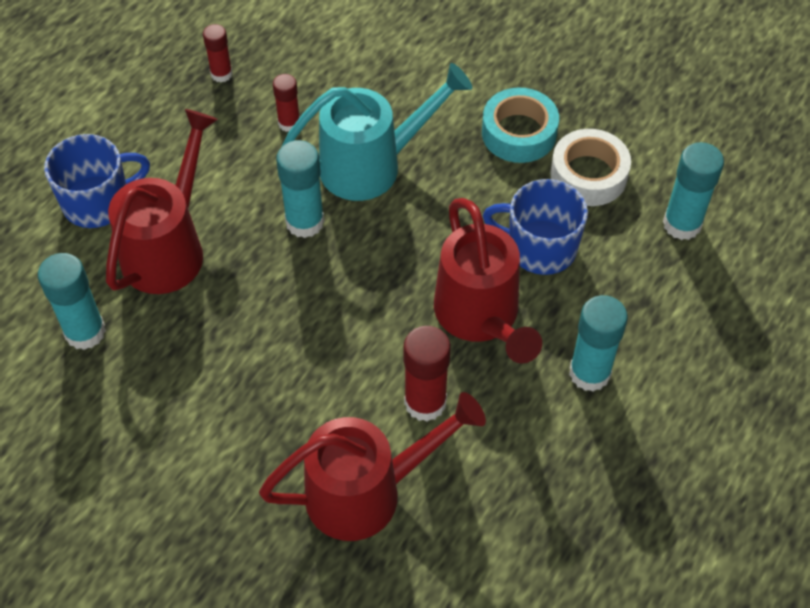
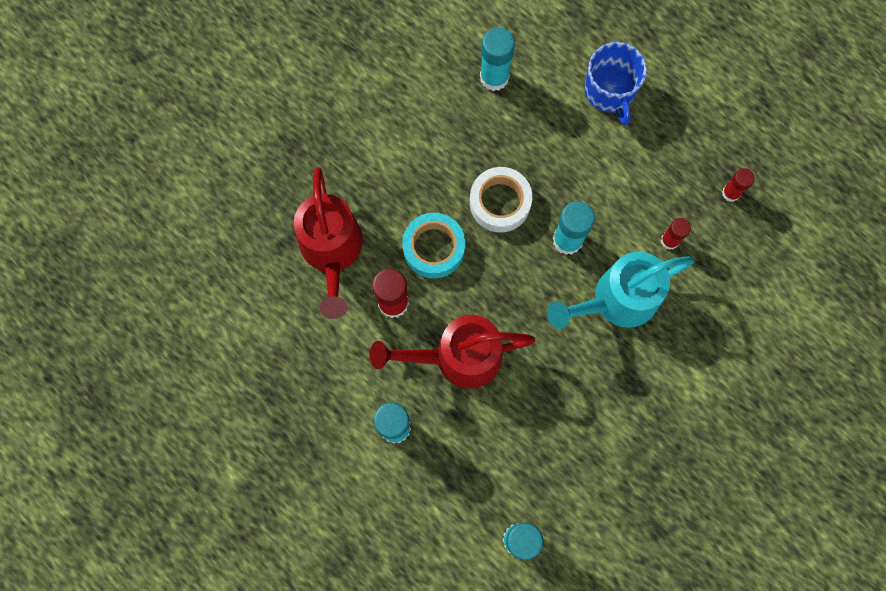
camera: 100 degrees right, 20 degrees up
red watering can [106,109,218,294] -> none
turquoise watering can [282,63,472,201] -> turquoise watering can turned 75 degrees clockwise [547,252,695,329]
turquoise tape [482,87,559,163] -> turquoise tape moved to [402,213,465,279]
blue mug [483,179,588,275] -> none
white tape [550,129,631,206] -> white tape moved to [470,167,532,232]

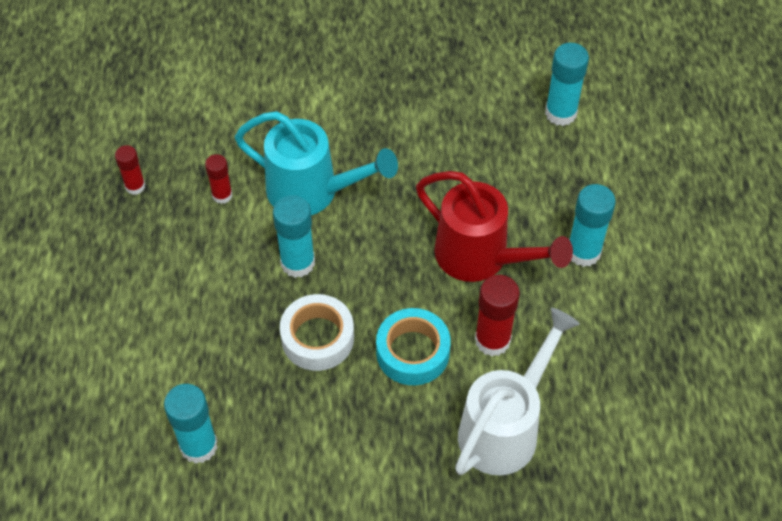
camera: 135 degrees left, 20 degrees down
red watering can [294,167,363,319] -> white watering can [455,308,580,476]
blue mug [585,42,647,125] -> none

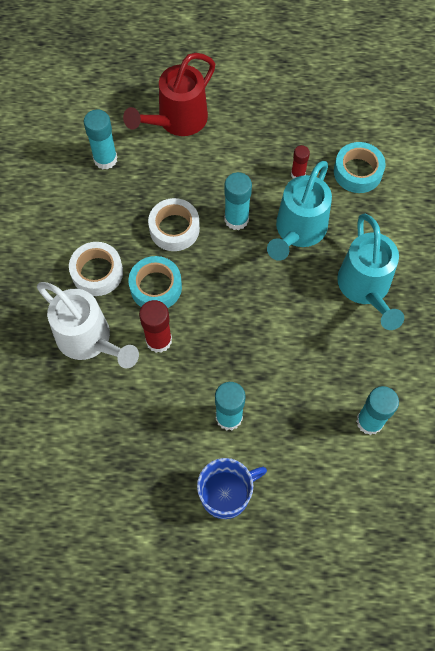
camera: 95 degrees right, 10 degrees up
red glue stick [115,145,145,195] -> none
red watering can [416,171,573,282] -> red watering can moved to [123,53,215,136]
none -> white tape [69,242,123,296]
none -> blue mug [197,458,267,519]
none -> turquoise tape [334,142,386,193]
none -> turquoise watering can [337,214,404,330]

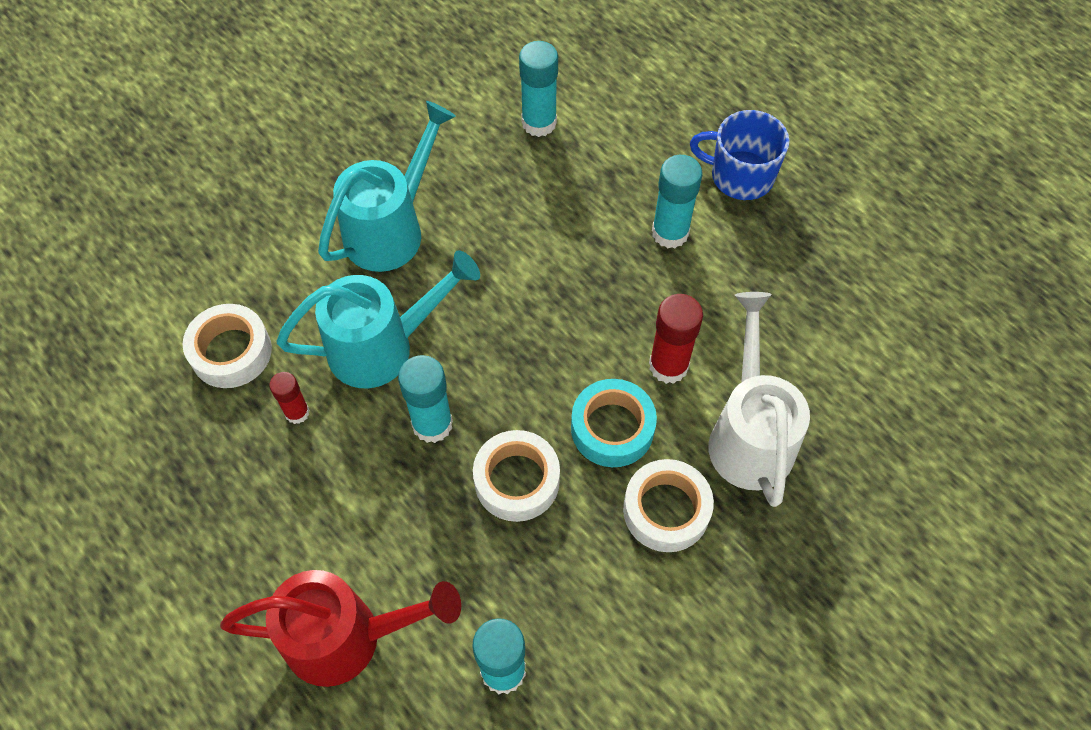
camera: 135 degrees left, 5 degrees down
turquoise tape [334,142,386,193] -> white tape [183,304,272,388]

